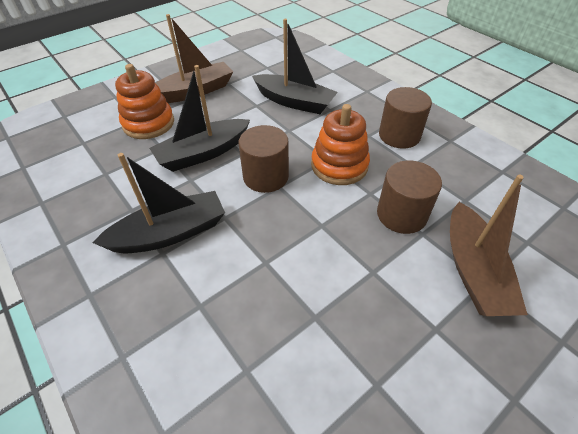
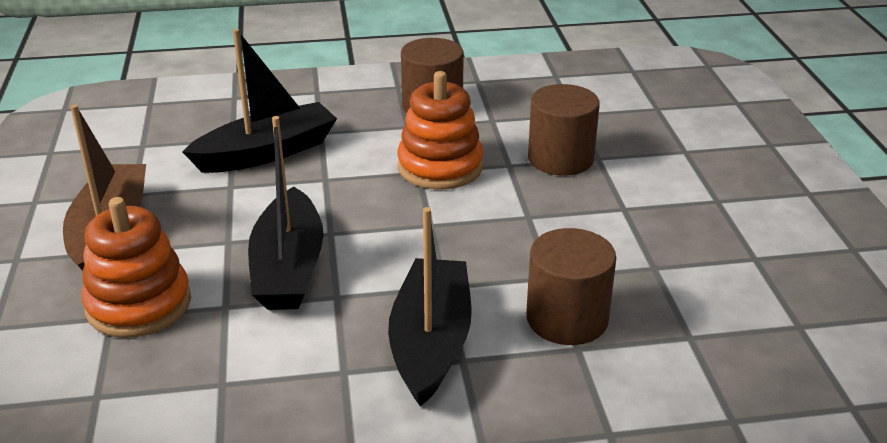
camera: 60 degrees left, 15 degrees down
brown cylinder [239,125,289,193] -> brown cylinder moved to [526,228,616,345]
brown boat [450,174,528,316] -> none

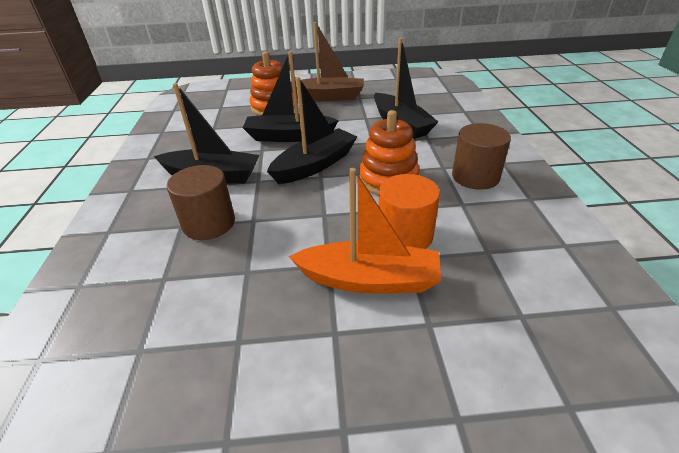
camera: 95 degrees right, 5 degrees up
brown cylinder [528,84,600,176] -> orange cylinder [378,174,440,249]
none -> black boat [267,77,357,184]
none -> orange boat [289,168,441,294]

